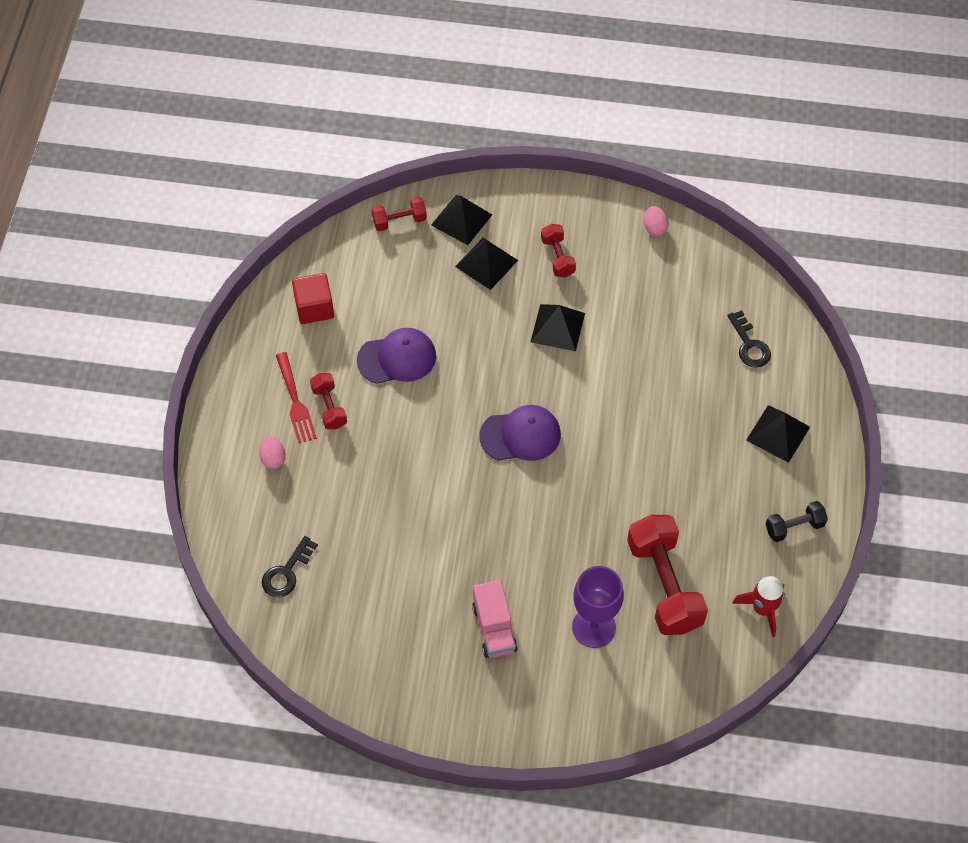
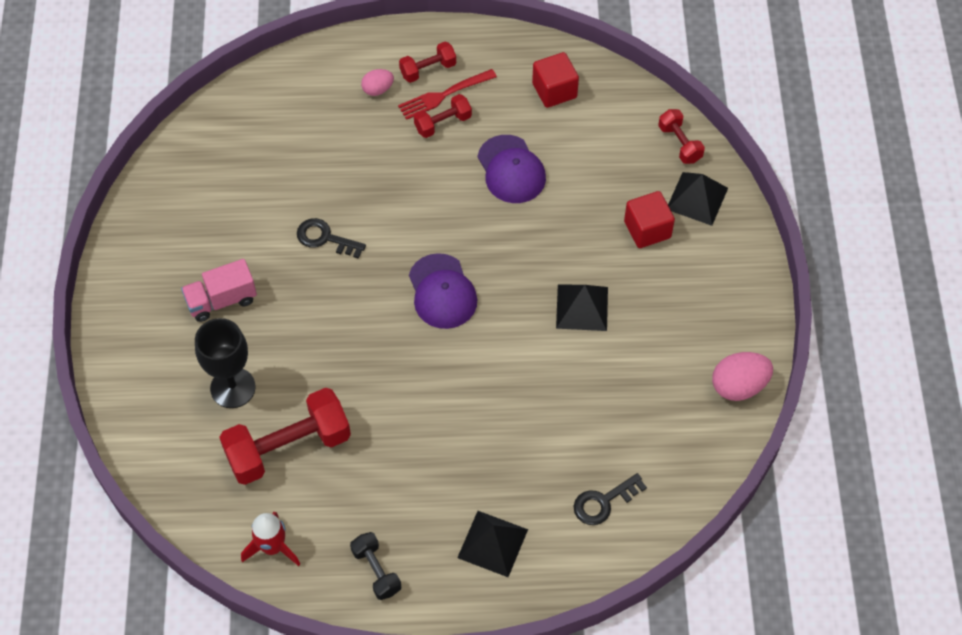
camera: 80 degrees right, 0 degrees up
black key [262,536,318,597] -> black key moved to [297,218,366,259]
black pyramid [455,238,518,290] -> red cube [624,191,675,248]
red dumbbell [541,224,576,277] -> red dumbbell moved to [399,41,456,83]
purple goblet [572,566,624,648] -> black goblet [195,318,256,408]
pink egg [644,206,668,236] -> pink egg [712,352,773,401], size x1.66

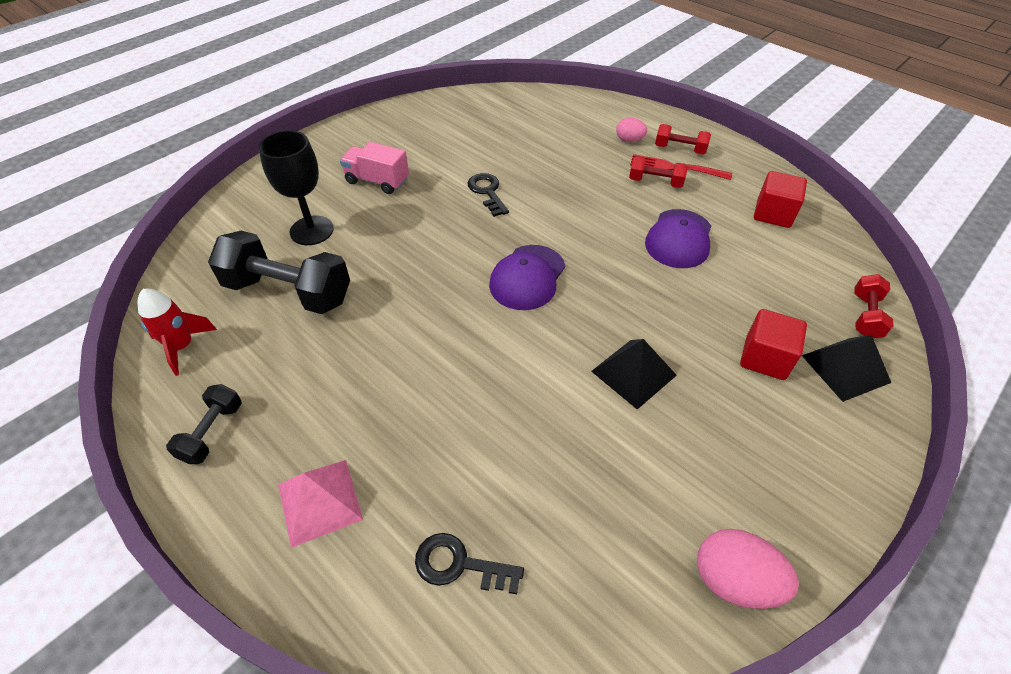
camera: 45 degrees right, 10 degrees down
red dumbbell [219,388,351,485] -> black dumbbell [208,231,350,314]
black pyramid [457,511,528,577] -> pink pyramid [278,460,363,548]

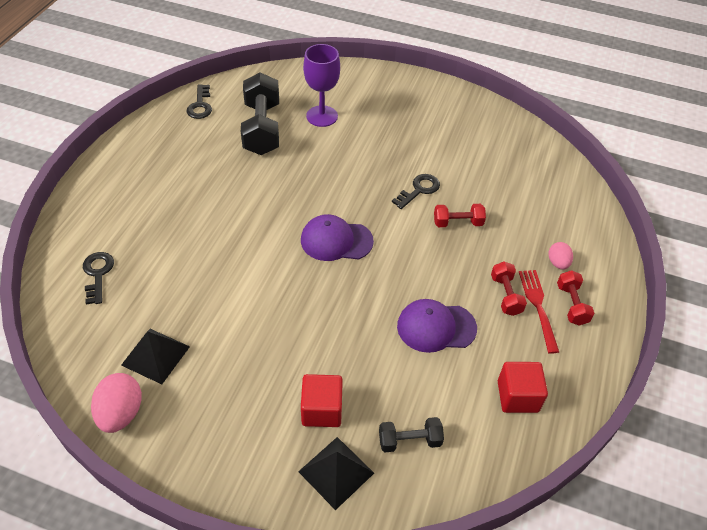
camera: 65 degrees right, 0 degrees up
red rocket [137,289,217,376] -> black key [187,84,212,119]
black dumbbell [166,384,242,464] -> black dumbbell moved to [379,417,444,452]
black goblet [259,130,334,245] -> purple goblet [303,44,340,127]
pink pyramid [278,460,363,548] -> none
pink truck [340,142,409,194] -> none
black pyramid [591,339,677,410] -> black pyramid moved to [121,329,190,384]
red dumbbell [854,274,894,338] -> red dumbbell moved to [434,204,486,227]

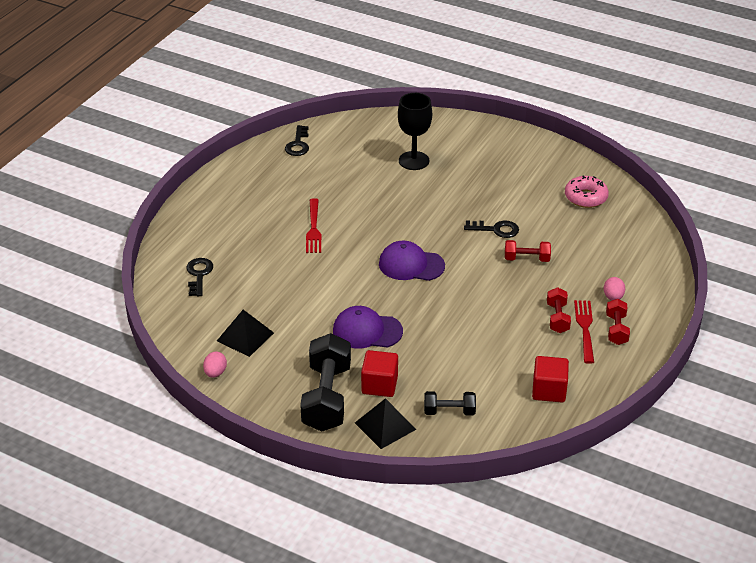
camera: 10 degrees right, 10 degrees down
pink egg [91,373,142,433] -> pink egg [203,352,227,378], size x0.60
black dumbbell [241,72,279,155] -> black dumbbell moved to [300,333,351,432]
purple goblet [303,44,340,127] -> black goblet [398,93,432,170]
black key [392,174,440,209] -> black key turned 45 degrees clockwise [464,220,519,238]
purple cap [397,299,477,353] -> purple cap moved to [333,306,403,348]
none -> red fork [306,198,321,253]
none -> pink donut [565,176,609,208]

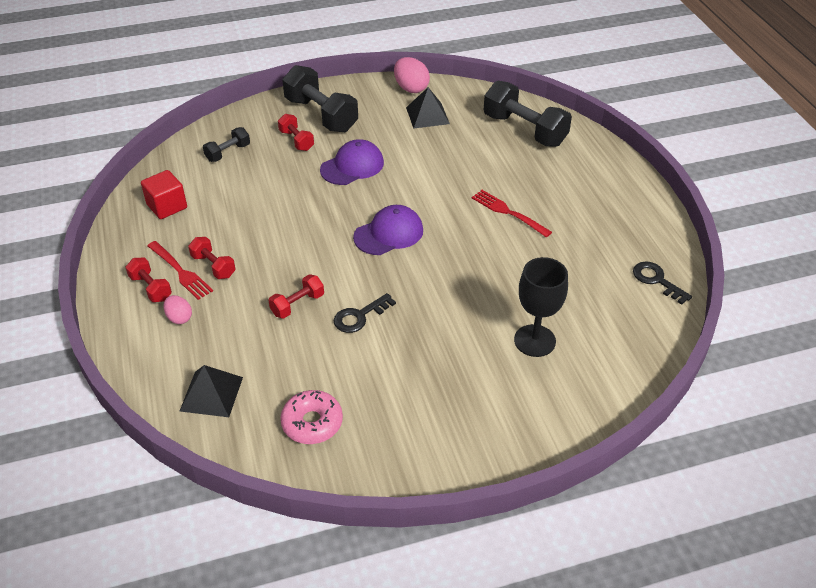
camera: 135 degrees right, 5 degrees up
black key [186,258,213,296] -> black dumbbell [484,81,572,147]
pink egg [203,352,227,378] -> pink egg [394,57,430,93], size x1.66
black pyramid [355,398,416,449] -> black pyramid moved to [180,365,243,417]
red cube [361,350,398,397] -> red dumbbell [278,114,314,151]

